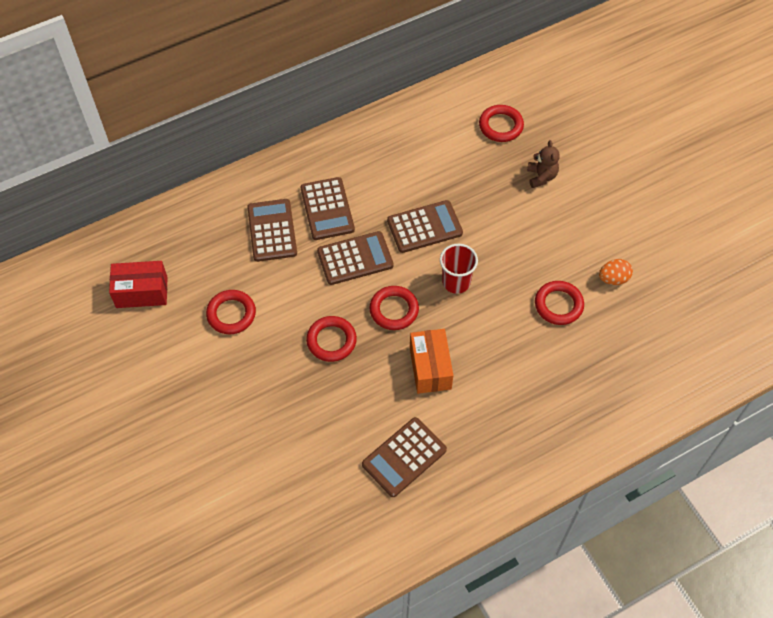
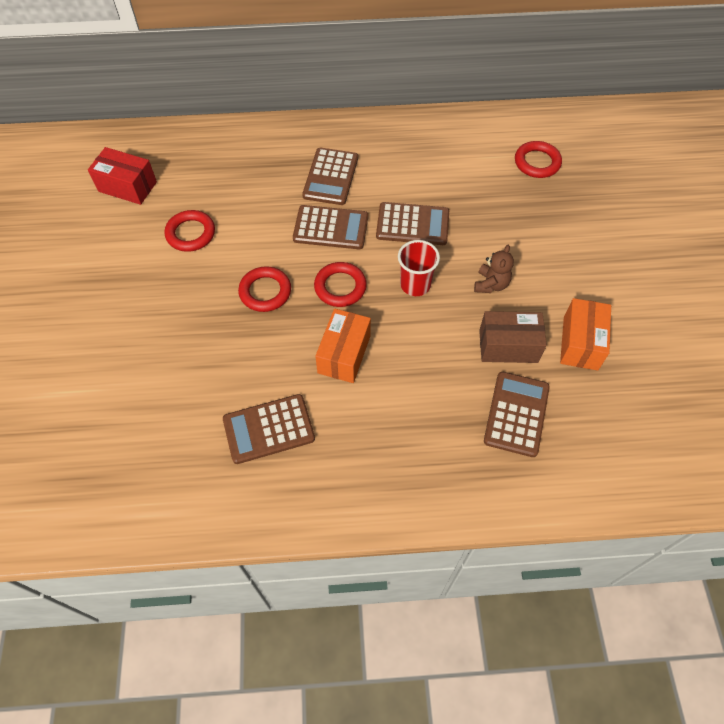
camera: 25 degrees right, 0 degrees up
brown calculator [247,199,297,262] -> brown calculator moved to [484,372,550,457]
brown teddy bear [527,140,560,188] -> brown teddy bear moved to [474,245,514,293]
red ring [535,281,584,325] -> brown box [479,311,547,363]
orange egg [599,259,633,285] -> orange box [560,298,611,371]

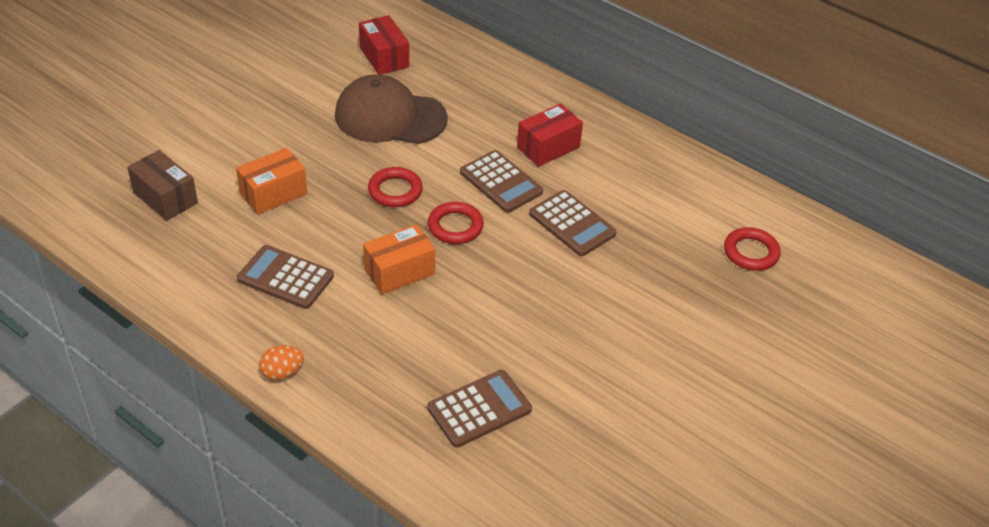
camera: 40 degrees right, 15 degrees down
red ring [164,210,215,252] -> brown cap [335,74,448,144]
brown calculator [302,148,358,205] -> red box [517,104,583,167]
red cup [398,240,440,296] -> none
brown teddy bear [474,245,514,293] -> none
brown box [479,311,547,363] -> brown box moved to [127,150,198,221]
orange box [560,298,611,371] -> orange box moved to [236,147,307,215]
none -> orange egg [259,345,304,380]

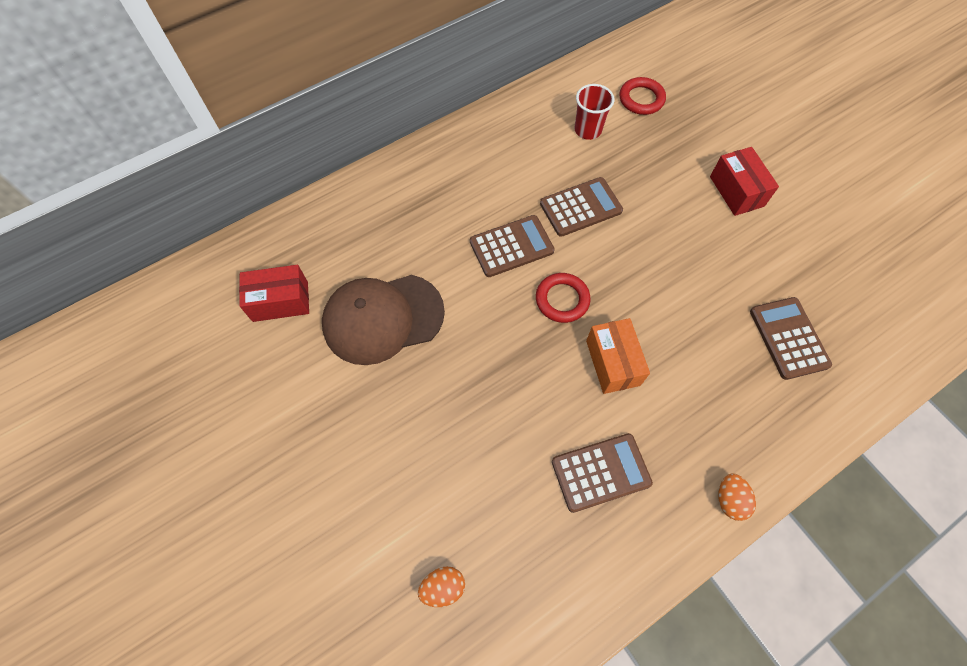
camera: 70 degrees left, 20 degrees up
brown box [127,150,198,221] -> orange egg [418,566,465,607]
orange box [236,147,307,215] -> none
brown calculator [237,245,334,309] -> brown calculator turned 150 degrees counterclockwise [552,433,653,513]
brown cap [335,74,448,144] -> brown cap turned 45 degrees clockwise [322,275,445,365]
red ring [368,167,423,207] -> none
red box [517,104,583,167] -> red box moved to [710,147,779,216]
none -> red cup [575,84,614,140]

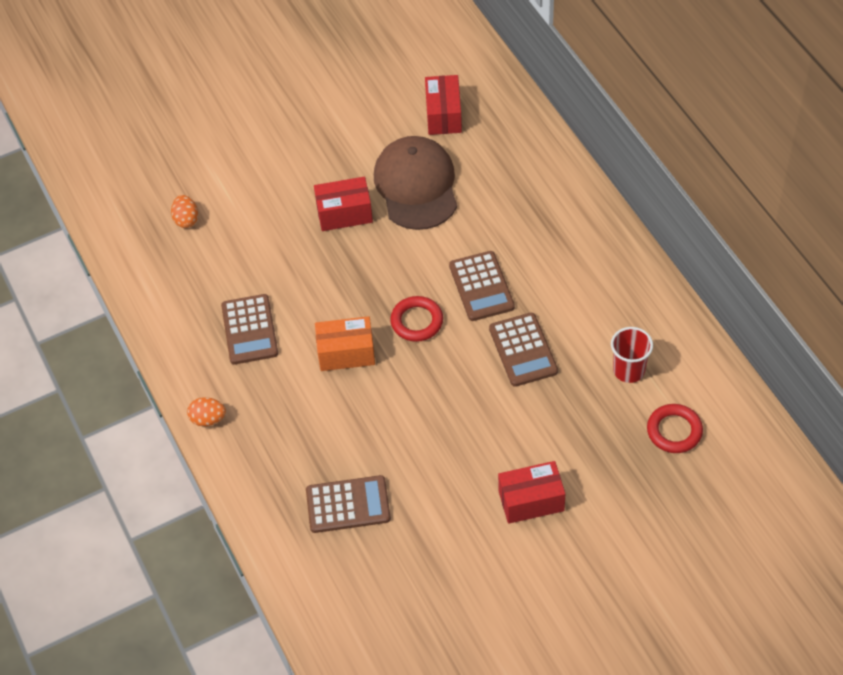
camera: 100 degrees right, 10 degrees down
none -> red box [314,177,373,231]

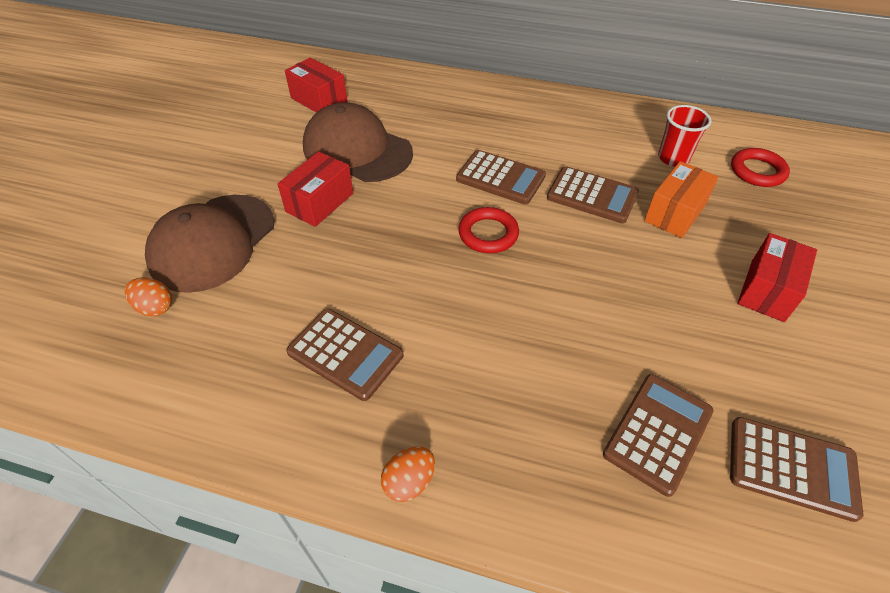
camera: 50 degrees left, 5 degrees down
orange box [315,316,375,371] -> orange box moved to [644,161,719,238]
none -> brown cap [145,195,275,293]
none -> brown calculator [730,417,863,522]

